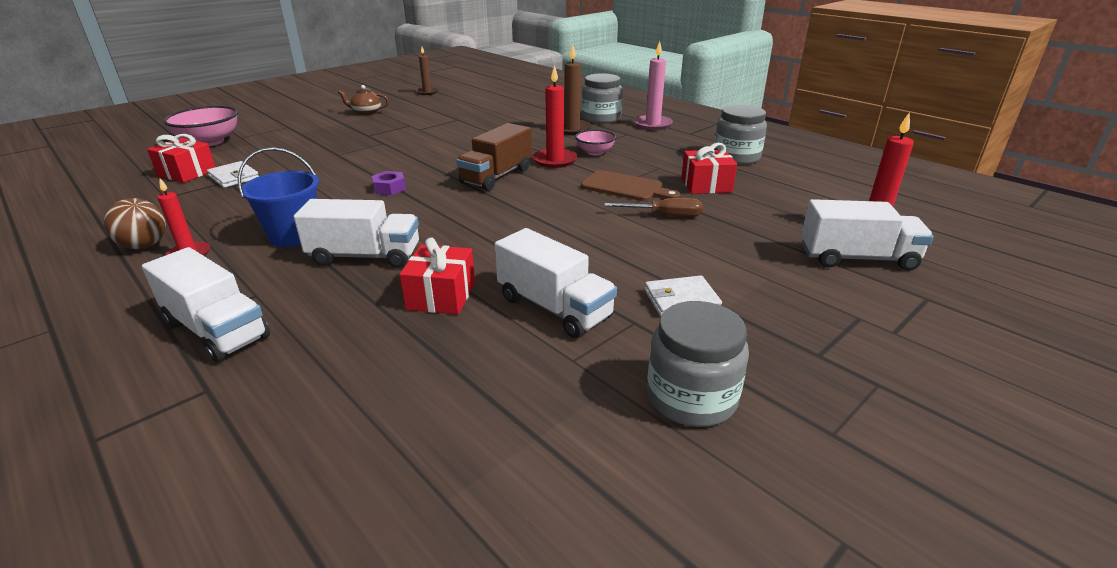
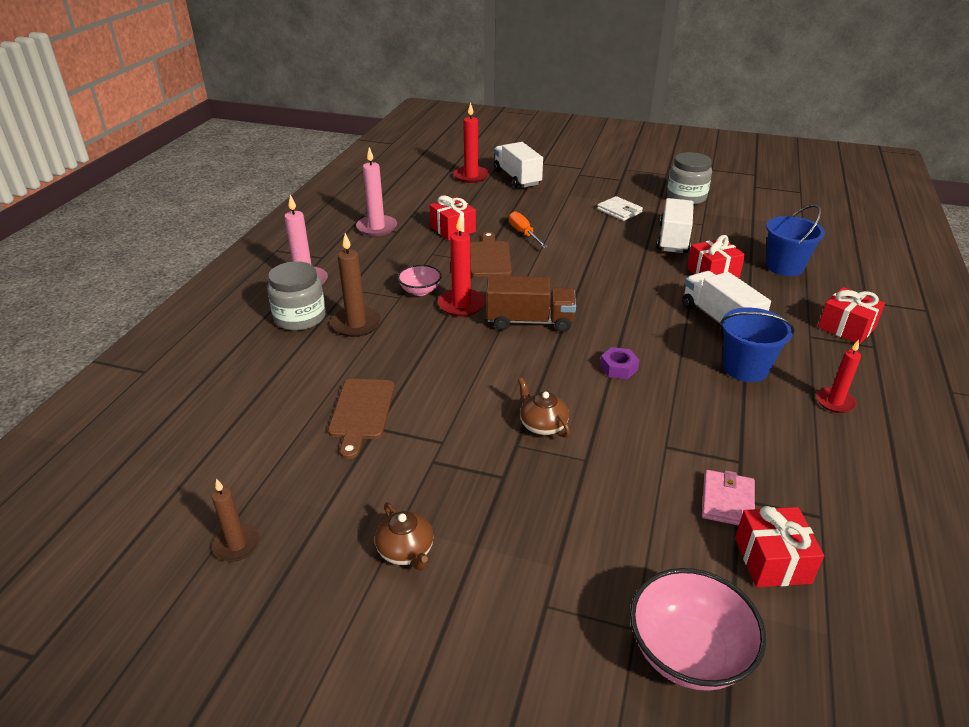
camera: 120 degrees left, 5 degrees up
brown ball [104,198,166,249] -> none
white truck [142,247,270,362] -> red gift [818,287,885,344]
white wallet [207,161,259,188] -> pink wallet [702,470,755,526]
brown screwdriver [605,198,703,217] -> orange screwdriver [509,211,548,248]
grey jar [714,105,767,165] -> pink candle [356,147,397,236]
none -> brown cutting board [328,379,395,459]
none -> brown teapot [518,378,570,438]
none -> blue bucket [766,205,825,276]

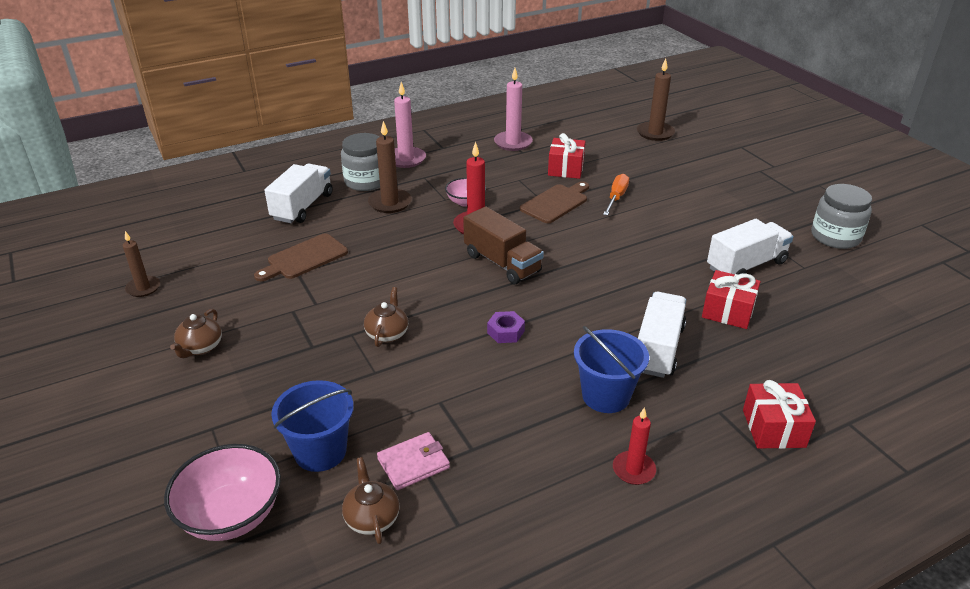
camera: 45 degrees right, 0 degrees up
red candle [453,102,489,183] -> brown candle [637,59,675,141]
white truck [494,142,543,188] -> white truck moved to [264,164,333,223]
white wallet [597,196,643,221] -> none
red gift [735,506,824,587] -> brown teapot [342,457,400,544]
blue bucket [766,205,825,276] -> blue bucket moved to [271,380,354,472]

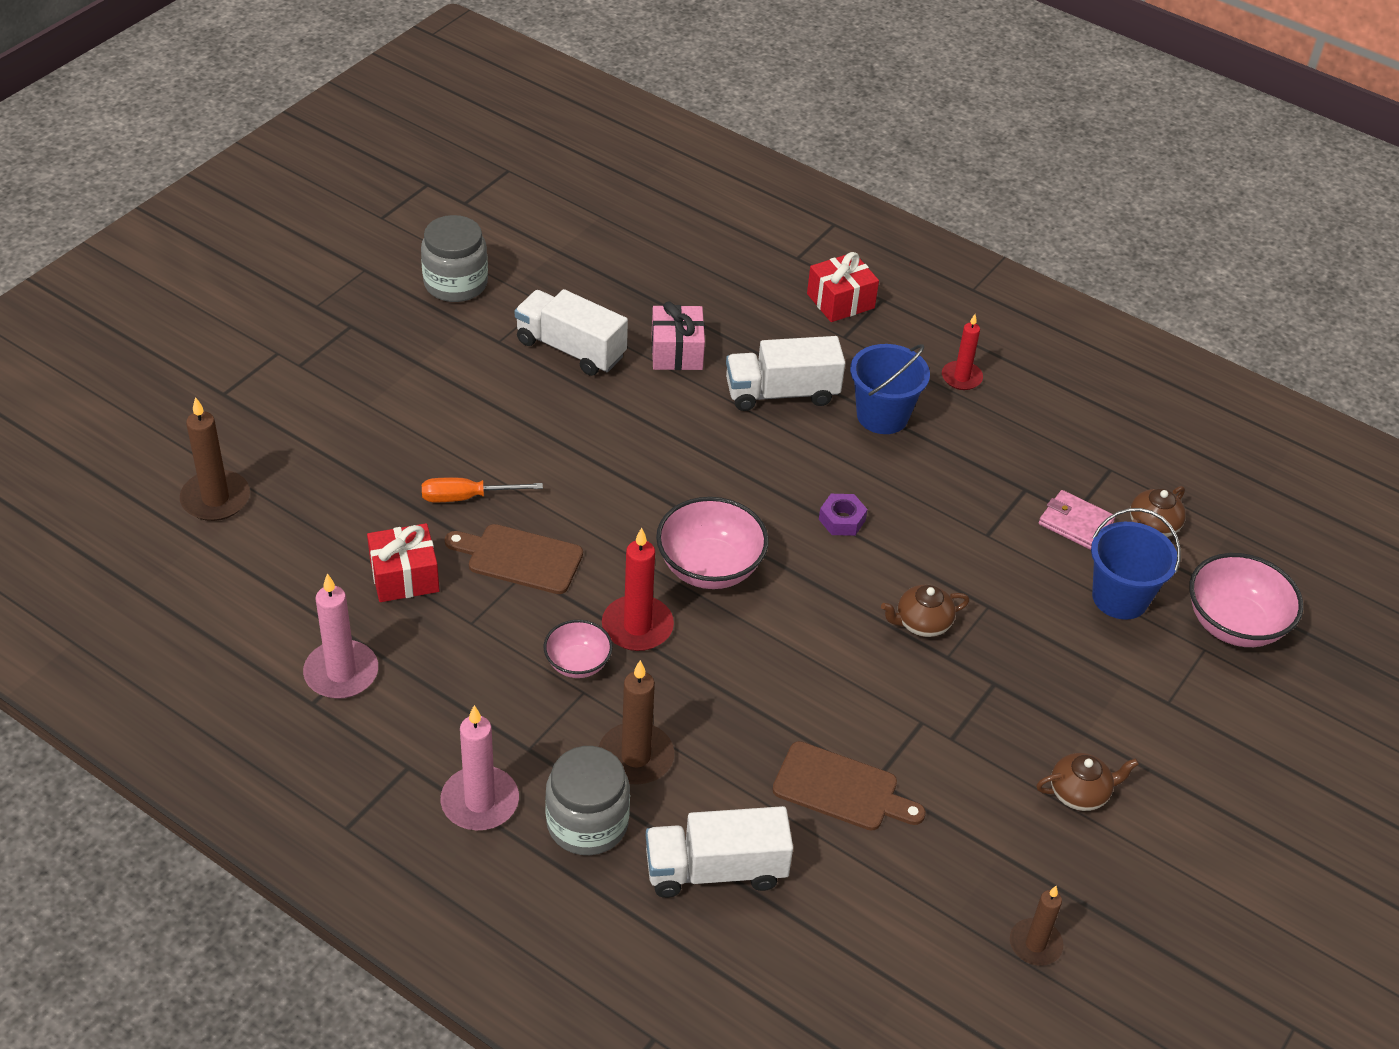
camera: 120 degrees left, 10 degrees up
brown truck [463,206,544,284] -> pink bowl [656,497,769,589]
red gift [702,270,760,329] -> pink gift [652,302,705,370]

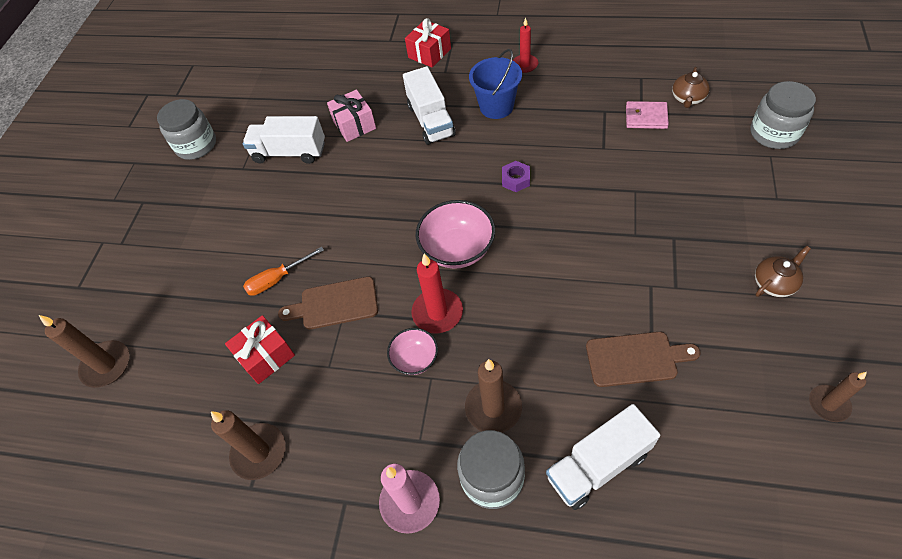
camera: 15 degrees left, 10 degrees up
pink candle [303,573,378,699] -> brown candle [211,410,286,480]
white truck [726,336,845,411] -> white truck turned 75 degrees counterclockwise [403,66,456,145]
brown teapot [881,585,969,637] -> none
blue bucket [1091,508,1181,620] -> none
pink bowl [1189,553,1303,647] -> grey jar [751,81,816,149]

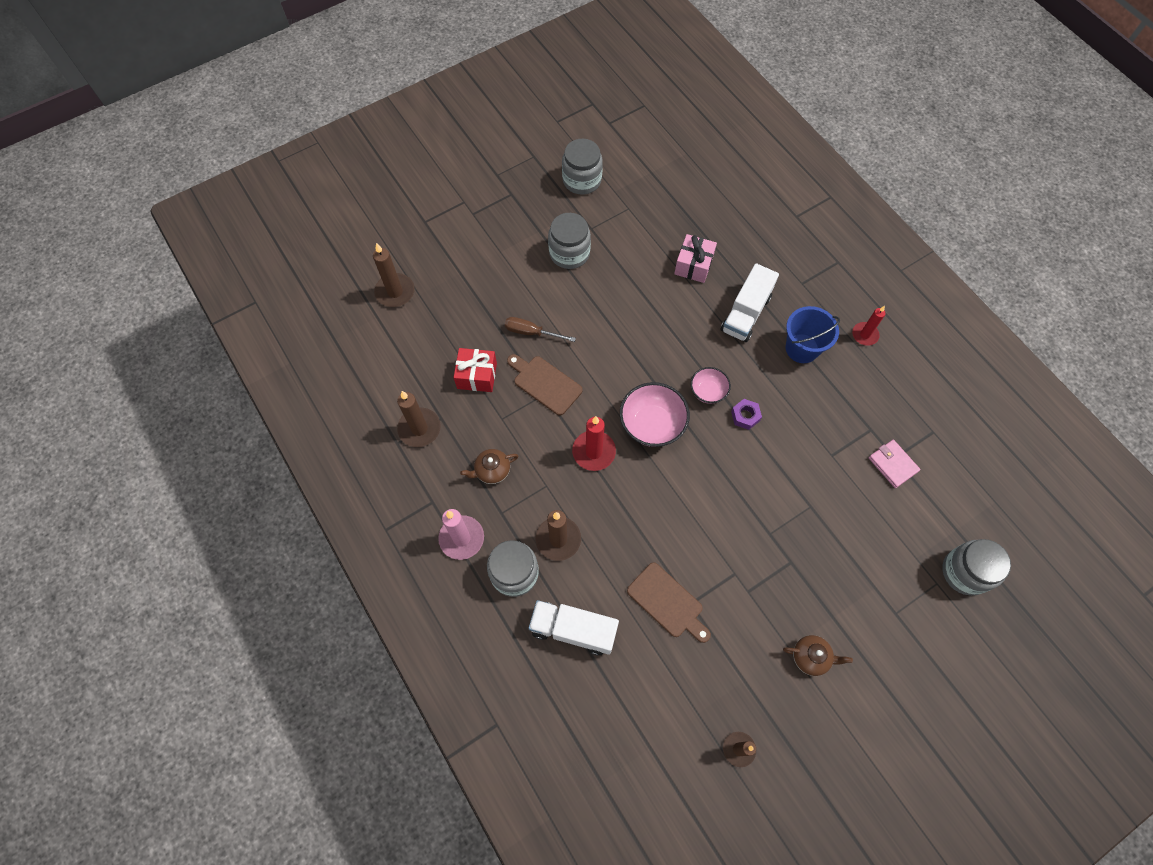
camera: 40 degrees right, 10 degrees up
white truck [243,116,325,164] -> none
orange screwdriver [243,247,324,296] -> brown screwdriver [505,317,576,342]
pink bowl [387,328,438,375] -> pink bowl moved to [691,367,731,404]
red gift [405,18,451,67] -> none
brown teapot [672,67,710,108] -> brown teapot moved to [460,449,518,484]
none -> grey jar [548,213,591,269]

